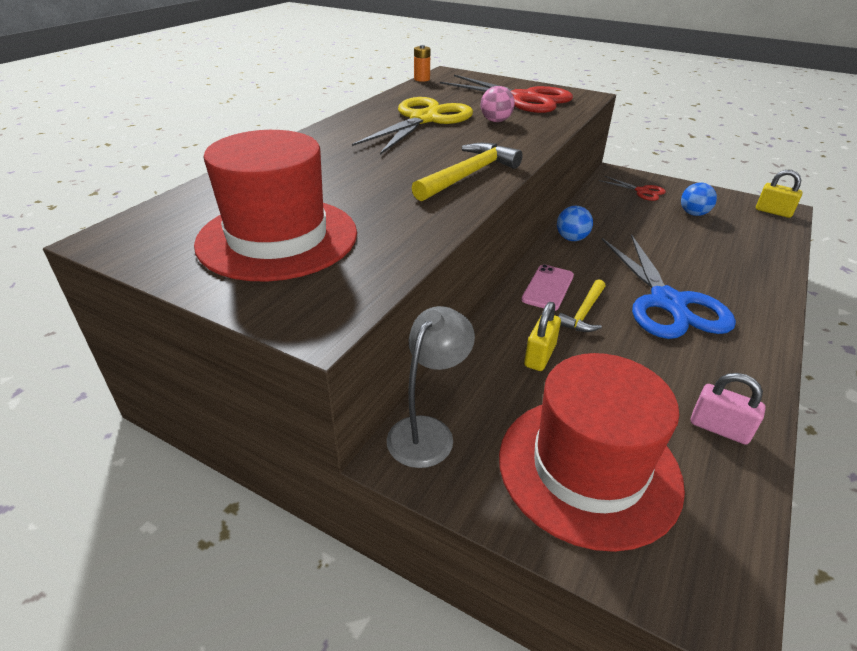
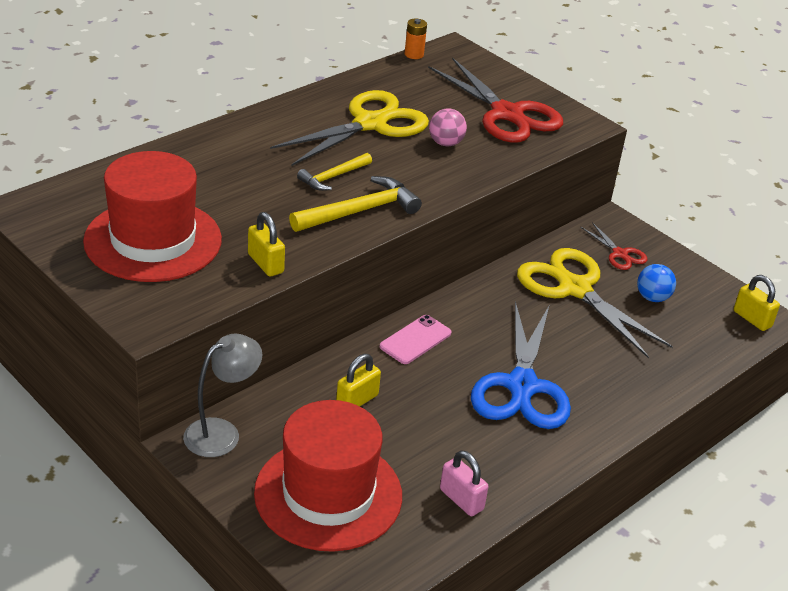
camera: 15 degrees right, 0 degrees up
blue ball [557,206,593,241] -> none
yellow hammer [558,279,605,332] -> yellow hammer moved to [297,153,372,191]
none -> yellow padlock [248,212,285,277]
none -> yellow scissors [517,248,673,359]

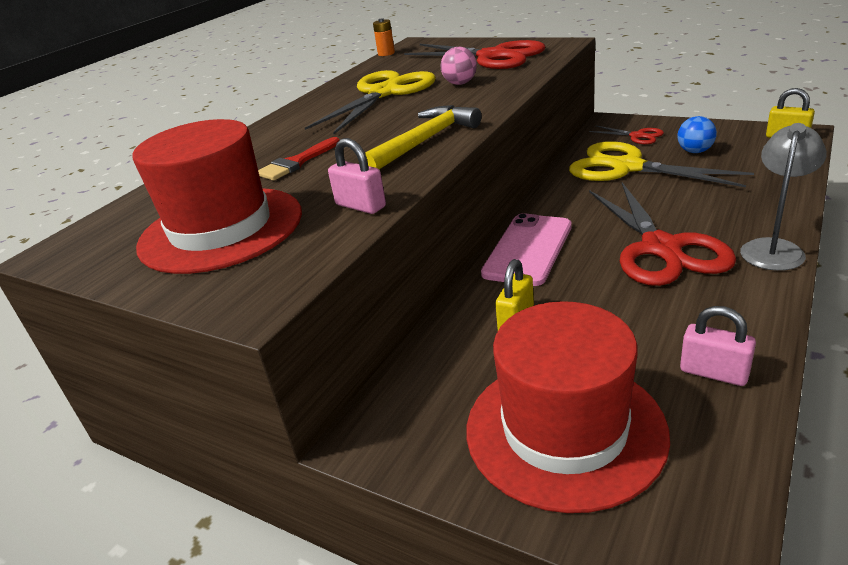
camera: 10 degrees left, 5 degrees down
grey lamp [183,334,262,457] -> grey lamp moved to [740,123,827,271]
yellow padlock [248,212,285,277] -> pink padlock [328,138,386,214]
yellow hammer [297,153,372,191] -> none
pink phone [380,315,452,364] -> pink phone [481,213,572,286], size x1.55
blue scissors [471,301,571,429] -> red scissors [589,183,736,286]
none -> red brush [258,137,339,181]

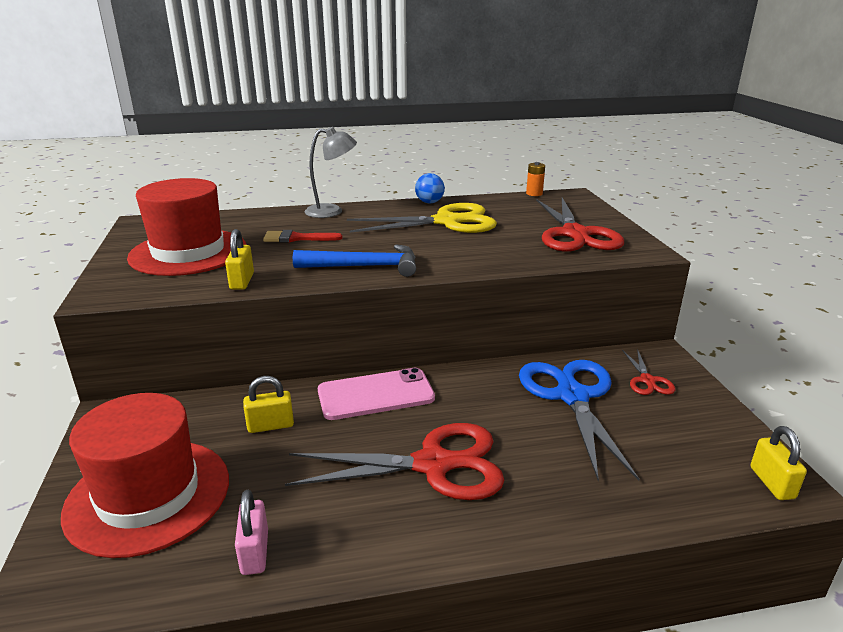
camera: 45 degrees right, 5 degrees down
pink padlock [328,138,386,214] -> yellow padlock [225,229,254,290]
yellow hammer [365,105,481,170] -> blue hammer [293,244,416,277]
pink ball [440,47,477,85] -> none
yellow scissors [569,141,754,187] -> blue scissors [519,360,639,481]
red scissors [589,183,736,286] -> red scissors turned 135 degrees counterclockwise [285,423,504,500]
blue ball [677,116,717,153] -> blue ball moved to [415,173,445,203]
grey lamp [740,123,827,271] -> grey lamp moved to [305,127,357,218]

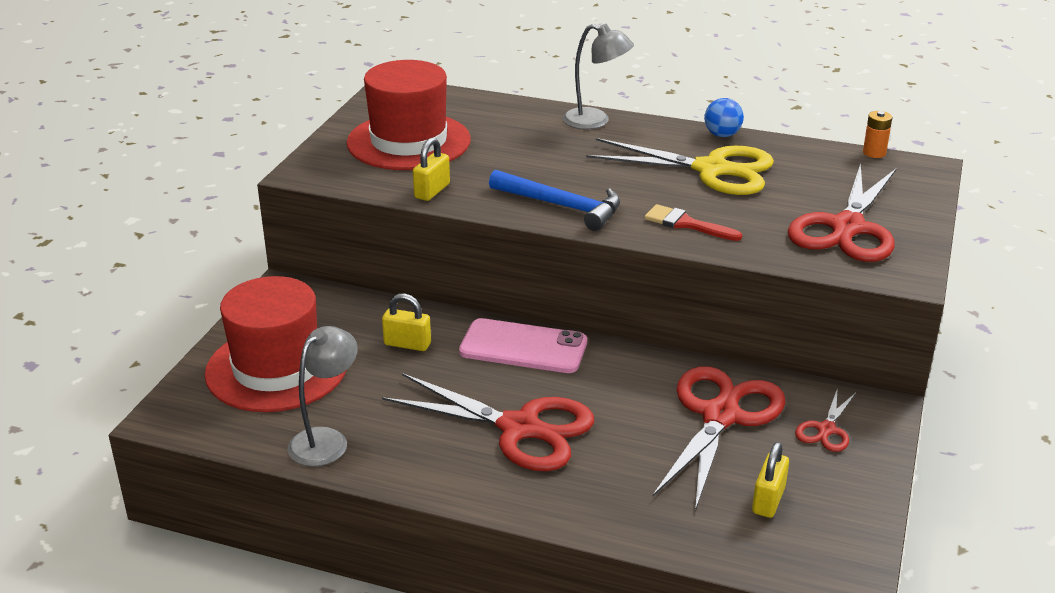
camera: 30 degrees right, 5 degrees up
pink padlock [235,490,268,575] -> grey lamp [287,326,358,466]
red brush [263,230,343,243] -> red brush moved to [645,204,742,241]
blue scissors [519,360,639,481] -> red scissors [652,366,786,511]
yellow padlock [750,426,807,500] -> yellow padlock moved to [752,442,789,518]

